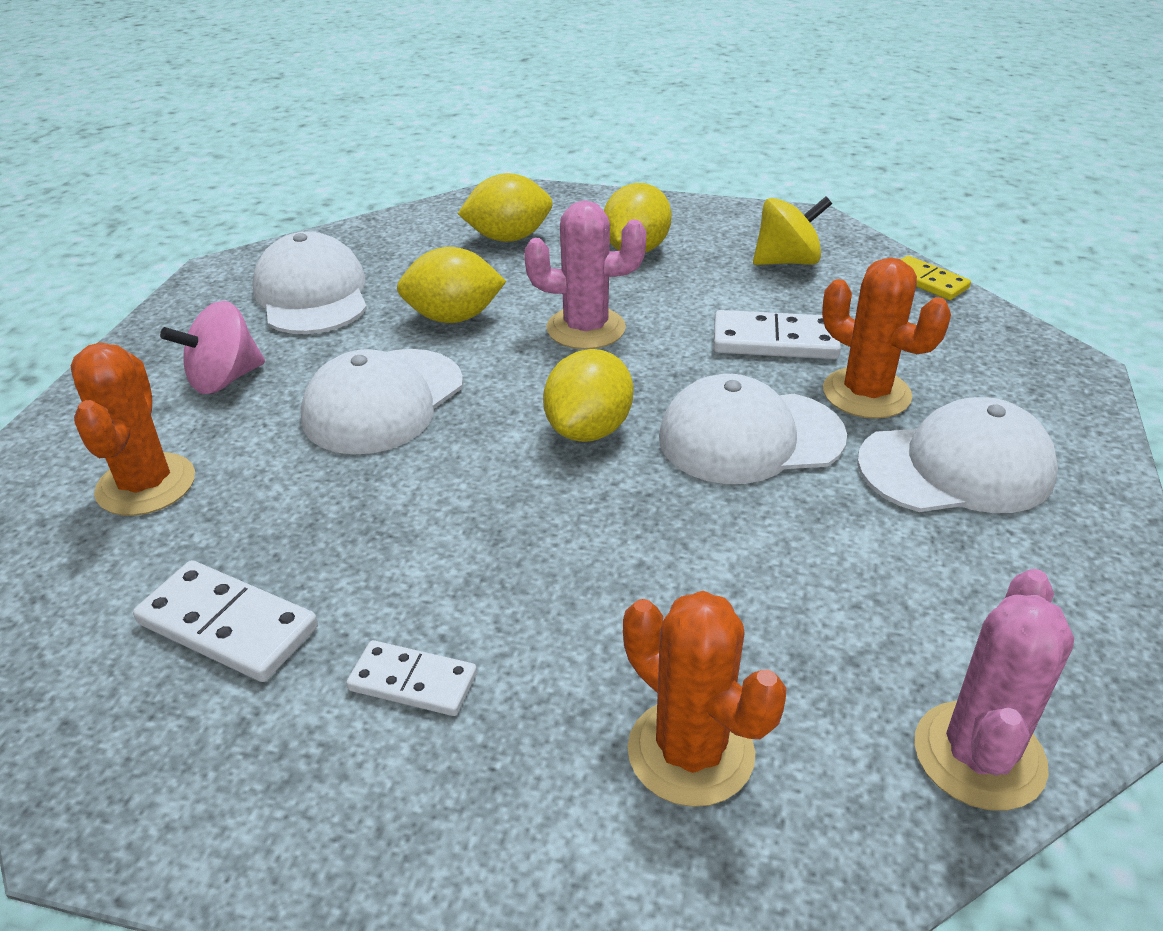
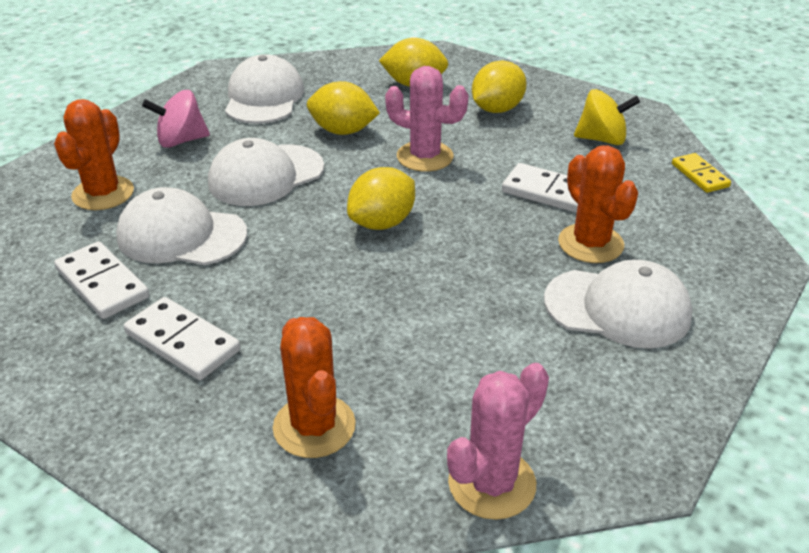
camera: 20 degrees right, 0 degrees up
white domino [346,640,477,716] -> white domino [124,297,240,380], size x1.52
white cap [659,374,847,484] -> white cap moved to [116,187,247,265]

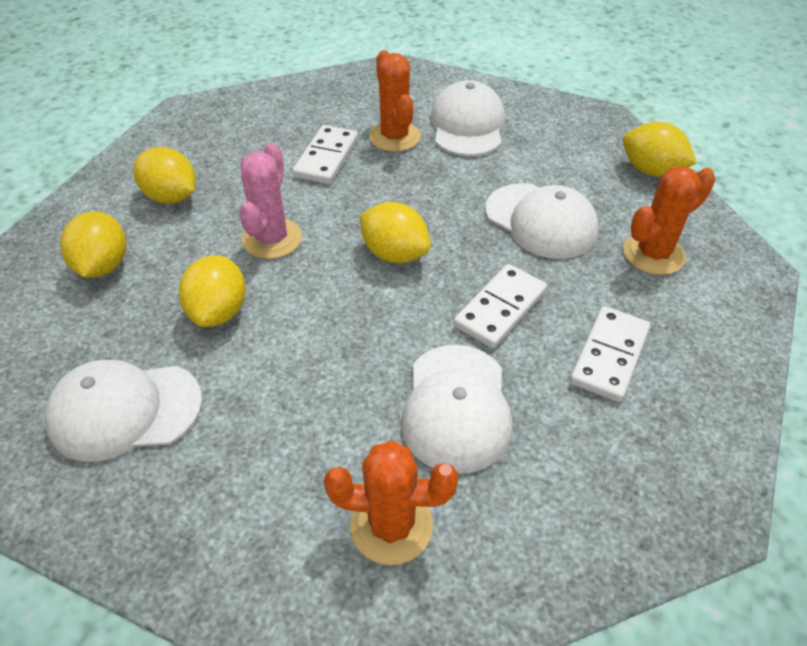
camera: 100 degrees left, 10 degrees up
white domino [54,241,149,319] -> white domino moved to [453,264,547,348]
pink spinning top [142,90,210,148] -> none
white cap [208,138,324,206] -> white cap moved to [485,183,599,259]
pink cactus [447,363,549,520] -> yellow lemon [623,122,697,177]
orange cactus [558,145,638,263] -> orange cactus turned 75 degrees counterclockwise [369,50,421,152]
yellow spinning top [574,89,640,145] -> none
yellow domino [672,153,731,193] -> none

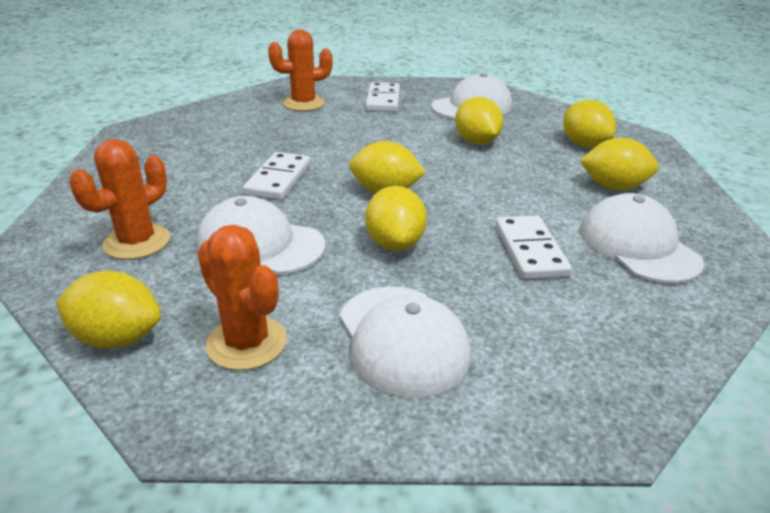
camera: 155 degrees right, 15 degrees down
pink cactus [239,143,302,259] -> none
orange cactus [369,50,421,152] -> orange cactus moved to [197,225,287,370]
white cap [401,345,512,474] -> white cap moved to [581,193,704,284]
white domino [570,306,650,402] -> white domino moved to [366,82,400,112]
none -> yellow lemon [365,186,427,251]

